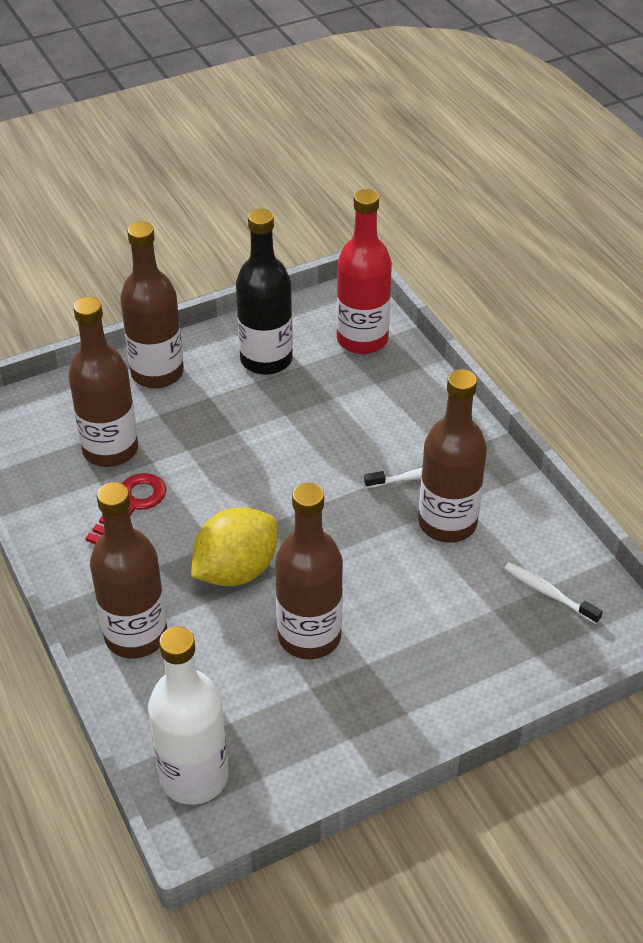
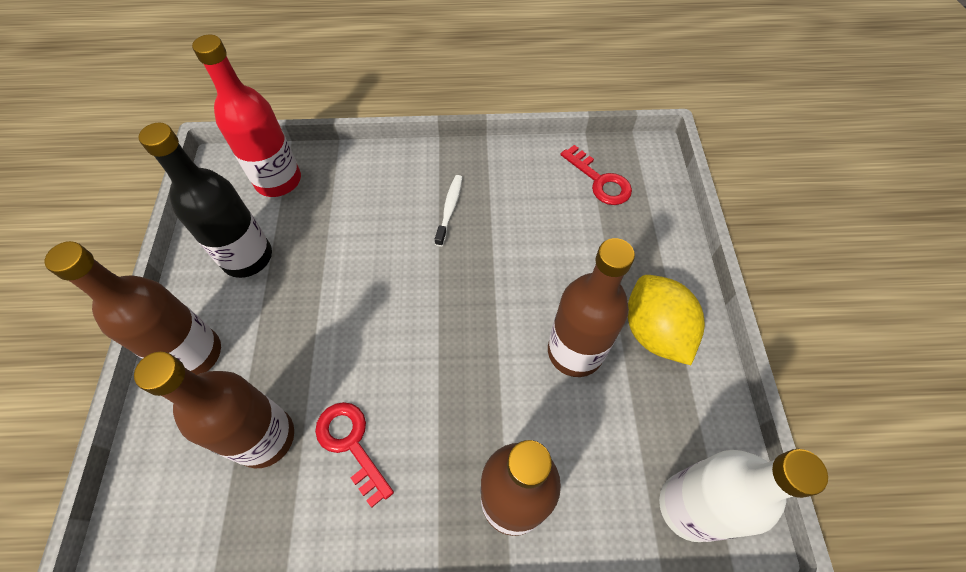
camera: 65 degrees left, 15 degrees up
yellow lemon [191,507,277,586] -> yellow lemon moved to [628,275,705,365]
brown bottle [418,369,487,543] -> none
white toothbrush [504,563,603,624] -> red key [561,145,632,205]

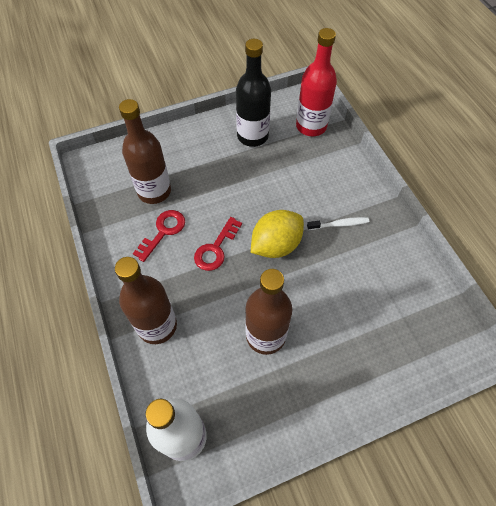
camera: 70 degrees right, 0 degrees up
brown bottle [44,241,221,375] -> none
red key [561,145,632,205] -> red key moved to [194,217,242,271]
yellow lemon [628,275,705,365] -> yellow lemon moved to [251,210,304,258]

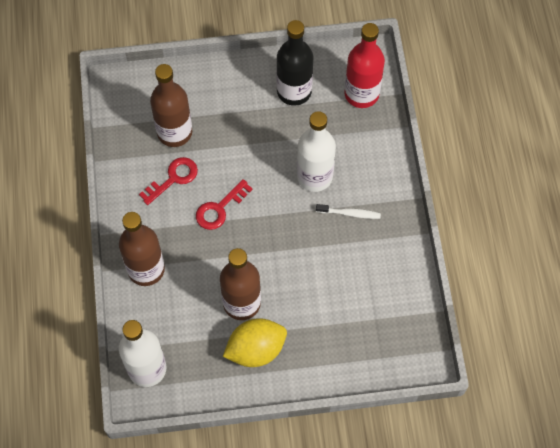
camera: 15 degrees right, 5 degrees up
yellow lemon [251,210,304,258] -> yellow lemon moved to [223,318,287,367]
none -> white bottle [297,111,336,192]

